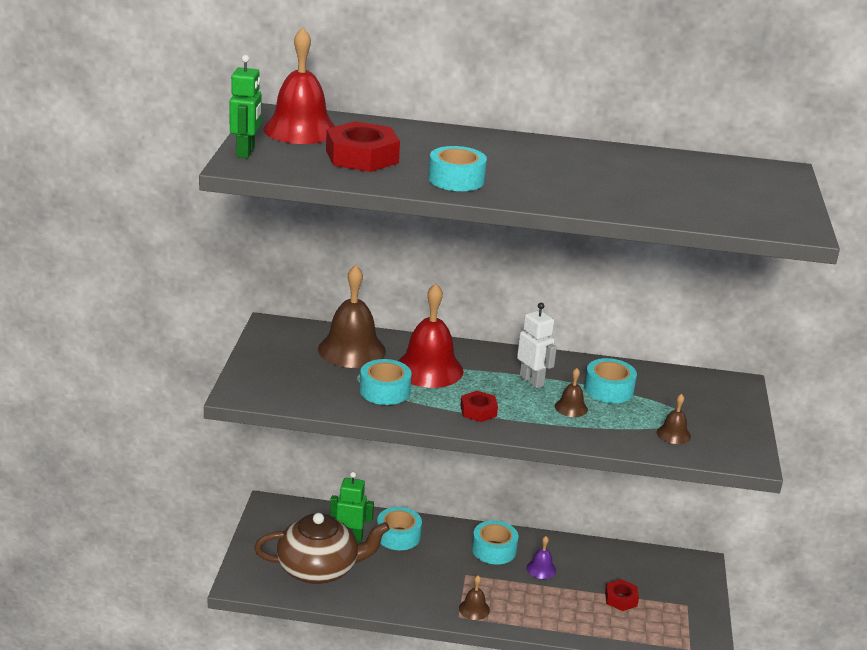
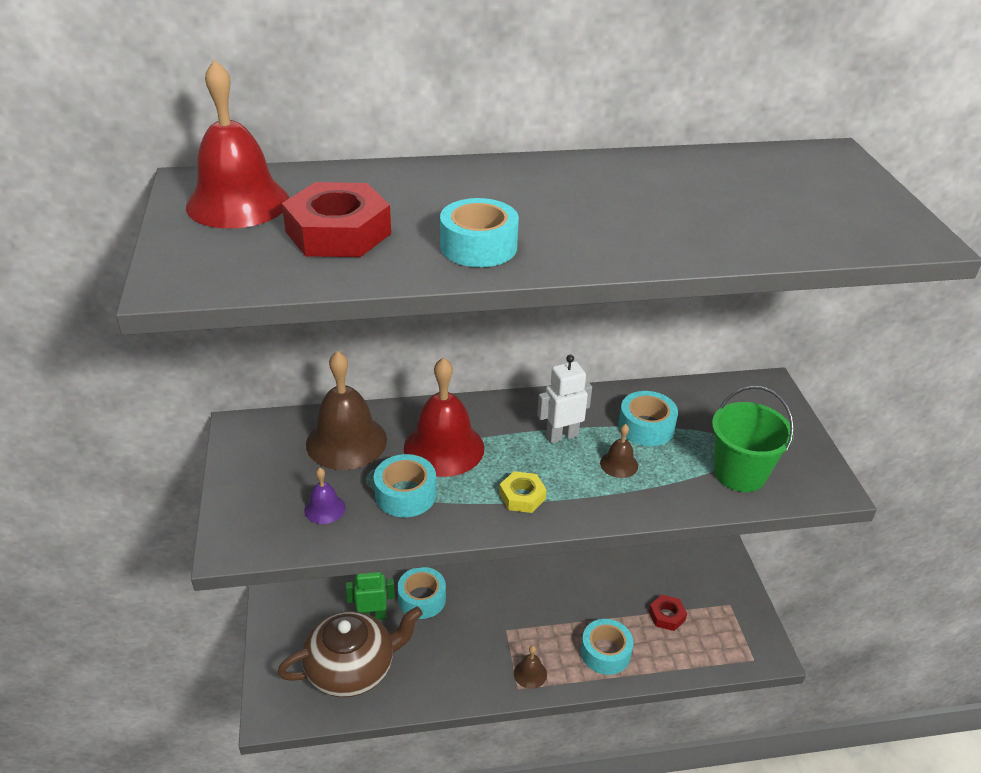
camera: 15 degrees left, 10 degrees up
green robot [229,55,261,158] -> none
red nut [461,391,498,422] -> yellow nut [499,471,547,513]
turquoise tape [472,520,518,565] -> turquoise tape moved to [581,619,633,675]
white robot [517,303,557,388] -> white robot turned 60 degrees counterclockwise [537,355,592,444]
purple bell [527,536,556,579] -> purple bell moved to [304,468,345,524]
brown bell [657,394,691,444] -> green bucket [712,386,794,492]

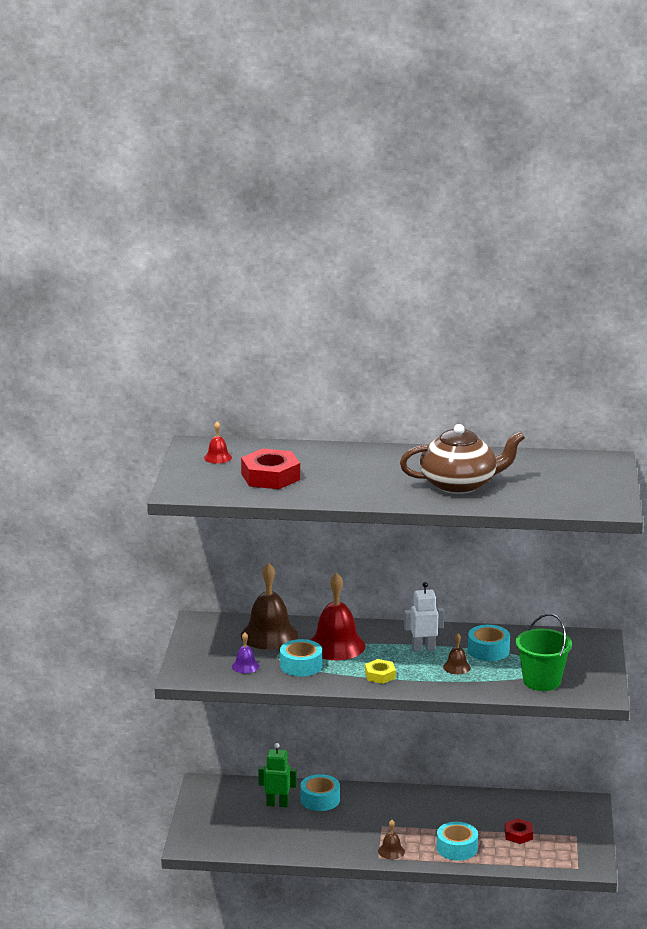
camera: 15 degrees right, 15 degrees down
red bell [186,59,289,228] -> red bell [204,422,232,464], size x0.47
brown teapot [277,606,423,697] -> brown teapot moved to [400,424,525,494]
turquoise tape [440,198,519,267] -> none

